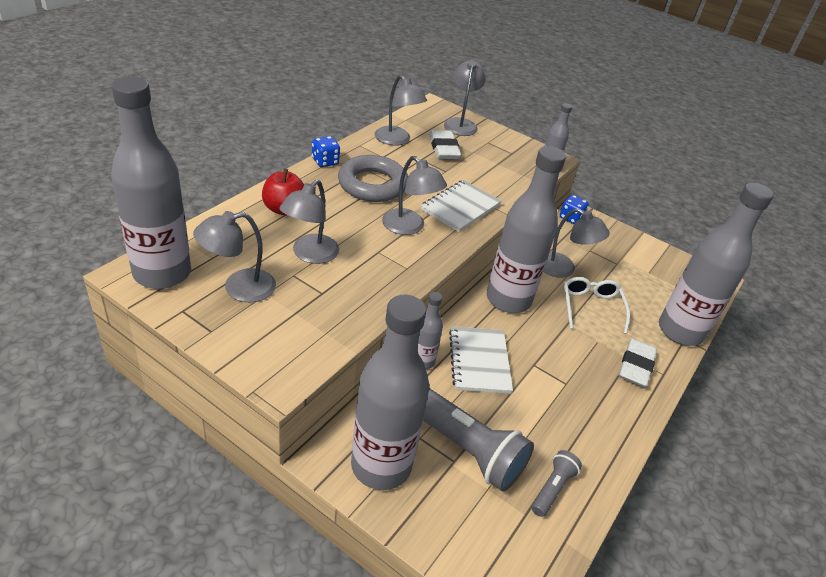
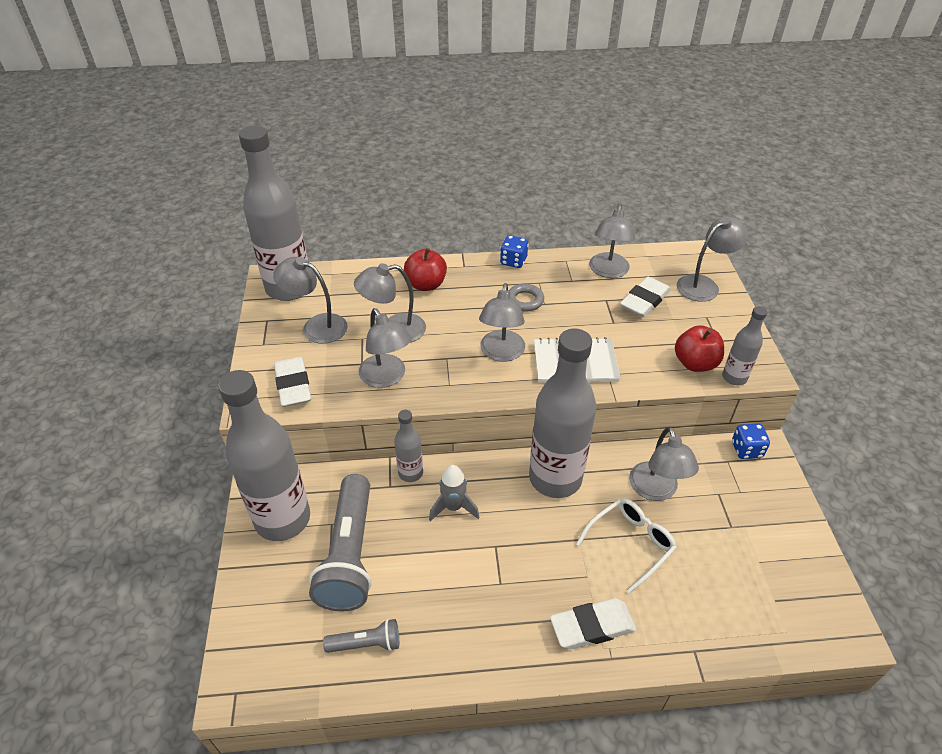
camera: 55 degrees right, 5 degrees up
grey ring [338,155,408,202] -> grey ring [509,284,544,311], size x0.51
white notebook [449,326,513,394] -> grey rocket [429,465,480,521]
grey bottle [659,183,774,346] -> none
none -> white eraser [274,357,311,407]
none -> grey lamp [359,308,412,388]
none -> red apple [675,325,724,372]

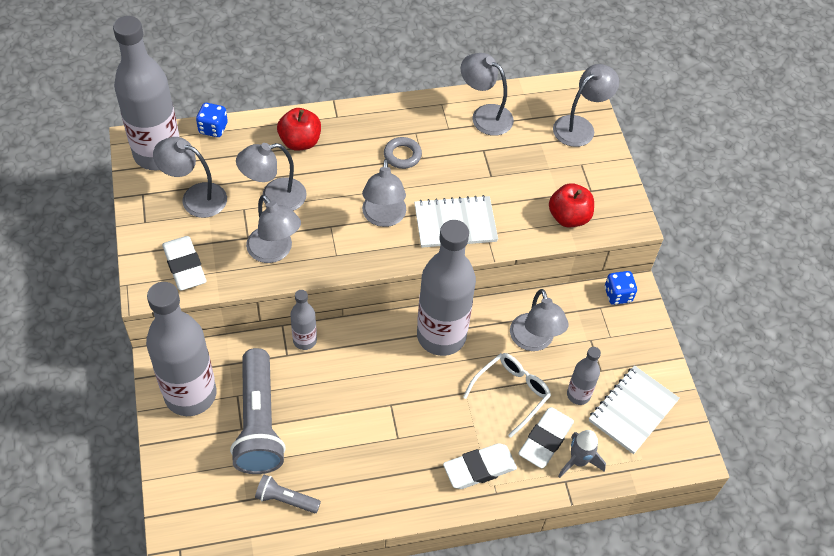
camera: 10 degrees left, 10 degrees up
grey flashlight [323,619,399,653] -> grey flashlight turned 150 degrees counterclockwise [255,475,321,513]
grey rocket [429,465,480,521] -> grey rocket moved to [558,430,606,478]
blue dice [500,235,529,268] -> blue dice moved to [196,103,228,137]
grey lamp [589,204,635,278] -> grey lamp turned 120 degrees clockwise [460,53,514,136]
white eraser [620,277,671,317] -> white eraser moved to [518,407,574,468]
grey bottle [722,306,767,385] -> grey bottle moved to [567,347,601,405]
none -> white notebook [589,365,680,454]

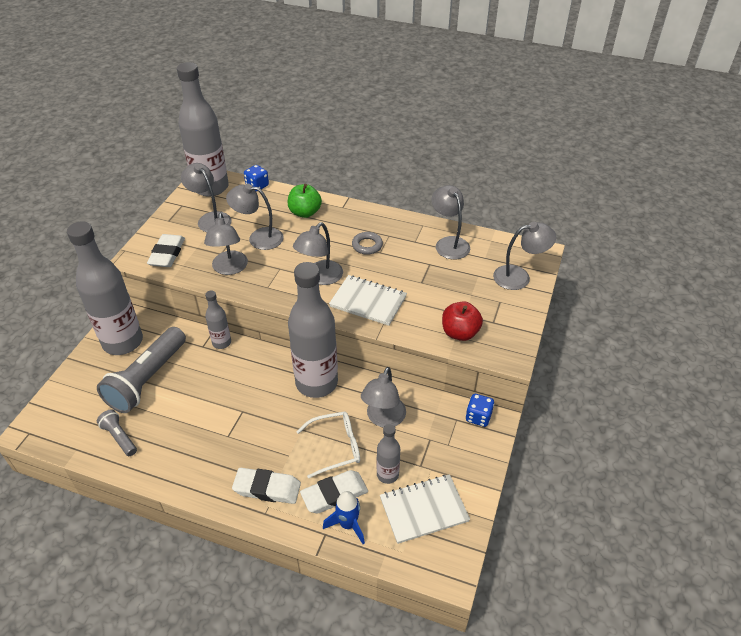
camera: 35 degrees right, 10 degrees down
red apple [277,108,321,151] -> green apple [288,184,322,218]
grey rocket [558,430,606,478] -> blue rocket [323,491,365,544]

